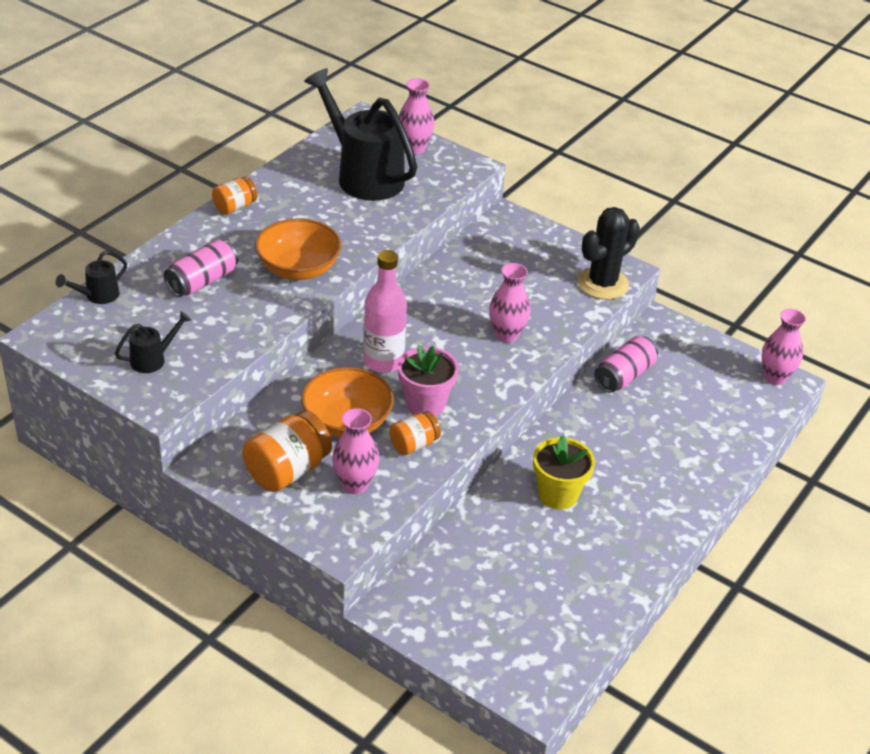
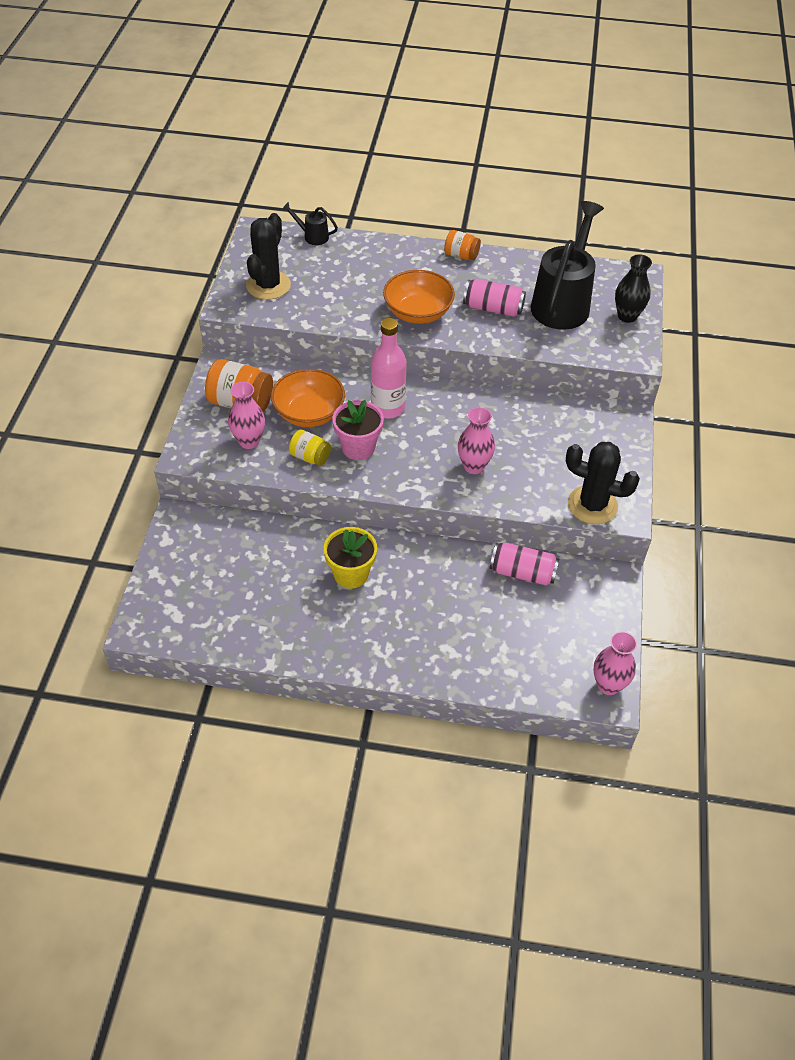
camera: 65 degrees right, 10 degrees up
black watering can [115,311,191,373] -> black cactus [246,213,291,300]
pink can [164,239,238,297] -> pink can moved to [463,279,526,317]
orange jar [389,411,441,455] -> yellow jar [289,430,331,466]
pink vase [399,78,435,155] -> black vase [615,254,652,323]

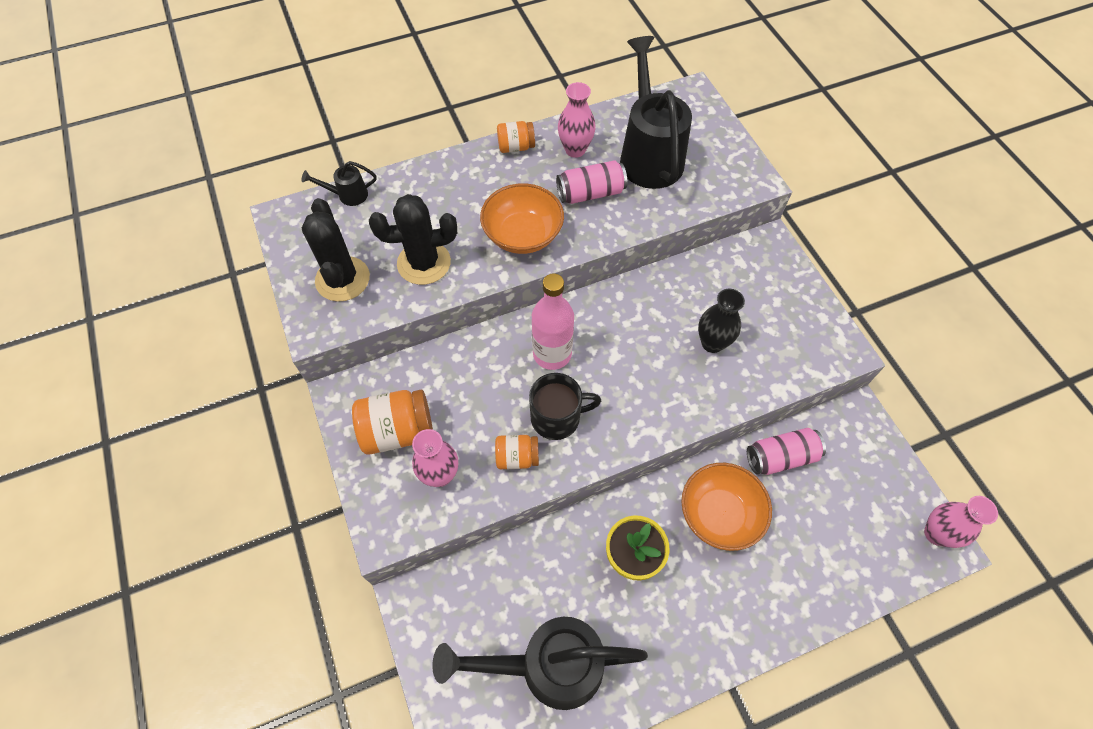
camera: 30 degrees left, 10 degrees up
orange bowl [271,369,345,427] -> orange bowl moved to [681,463,772,551]
yellow jar [289,430,331,466] -> orange jar [495,435,539,469]
pink flower pot [332,400,384,460] -> black mug [529,373,601,440]
pink vase [458,407,495,474] -> pink vase moved to [558,82,596,158]
black cactus [566,442,640,524] -> black cactus moved to [369,194,457,285]
black vase [615,254,652,323] -> black vase moved to [698,289,745,353]
none -> black watering can [432,617,648,710]

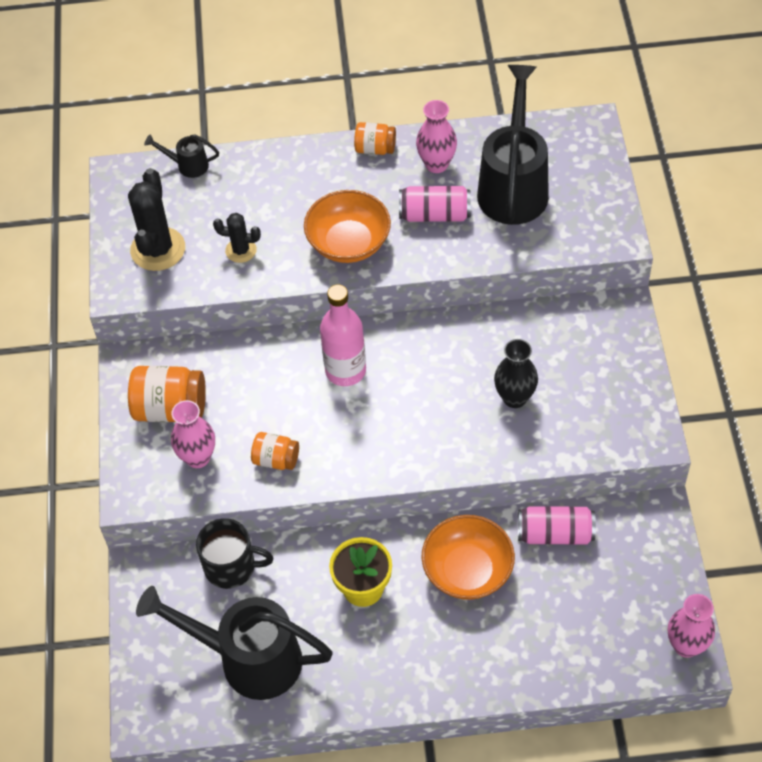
camera: 20 degrees right, 5 degrees down
black cactus [369,194,457,285] -> black cactus [213,213,261,263], size x0.57
black mug [529,373,601,440] -> black mug moved to [196,518,274,589]

